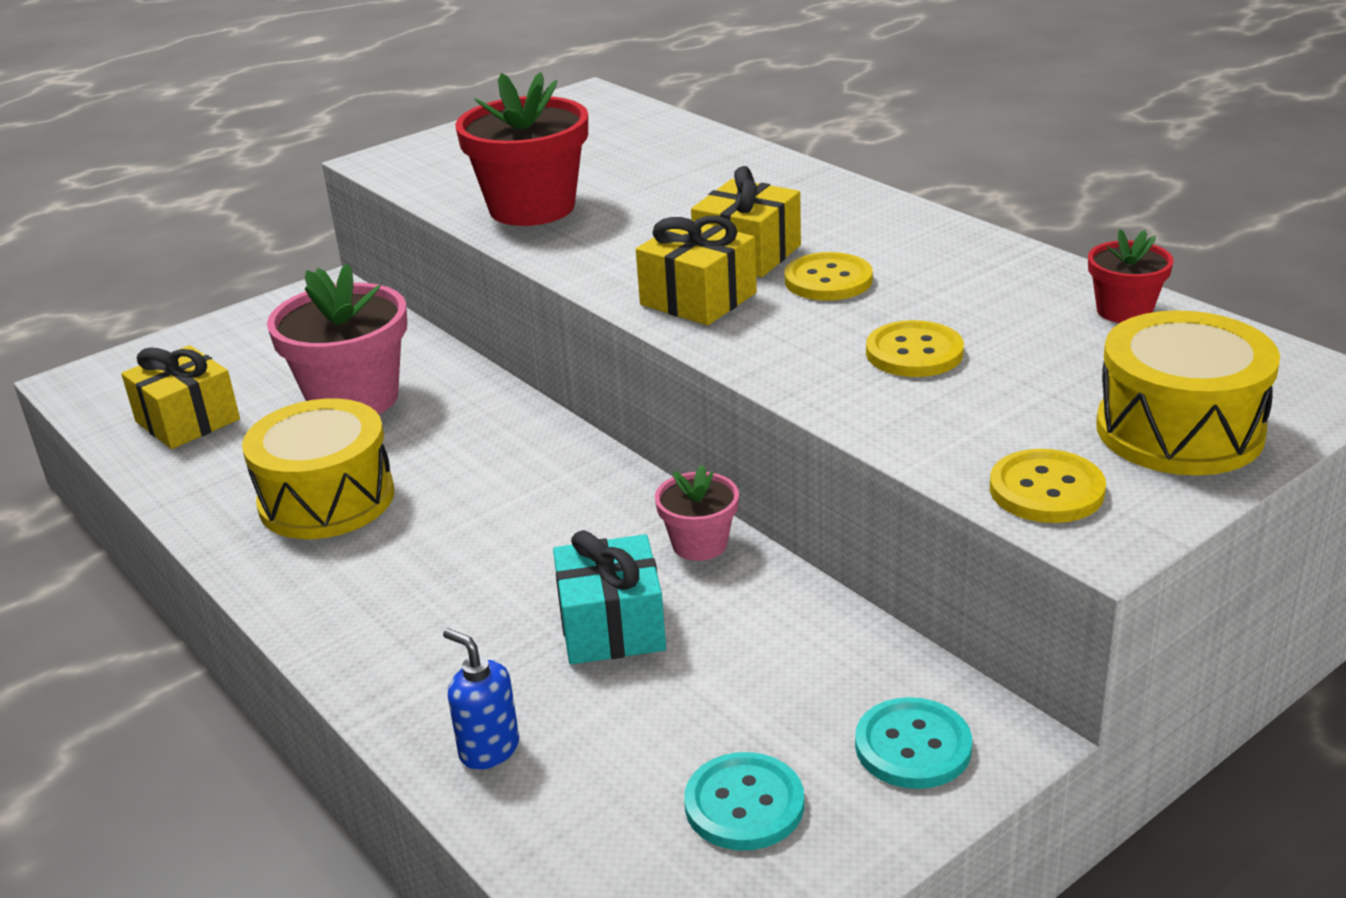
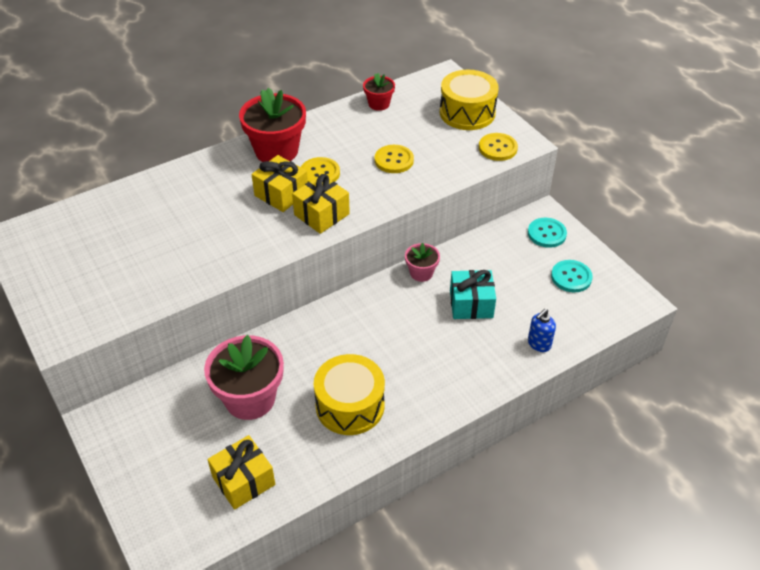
camera: 85 degrees left, 15 degrees up
red flower pot [455,72,588,226] -> red flower pot moved to [239,88,306,162]

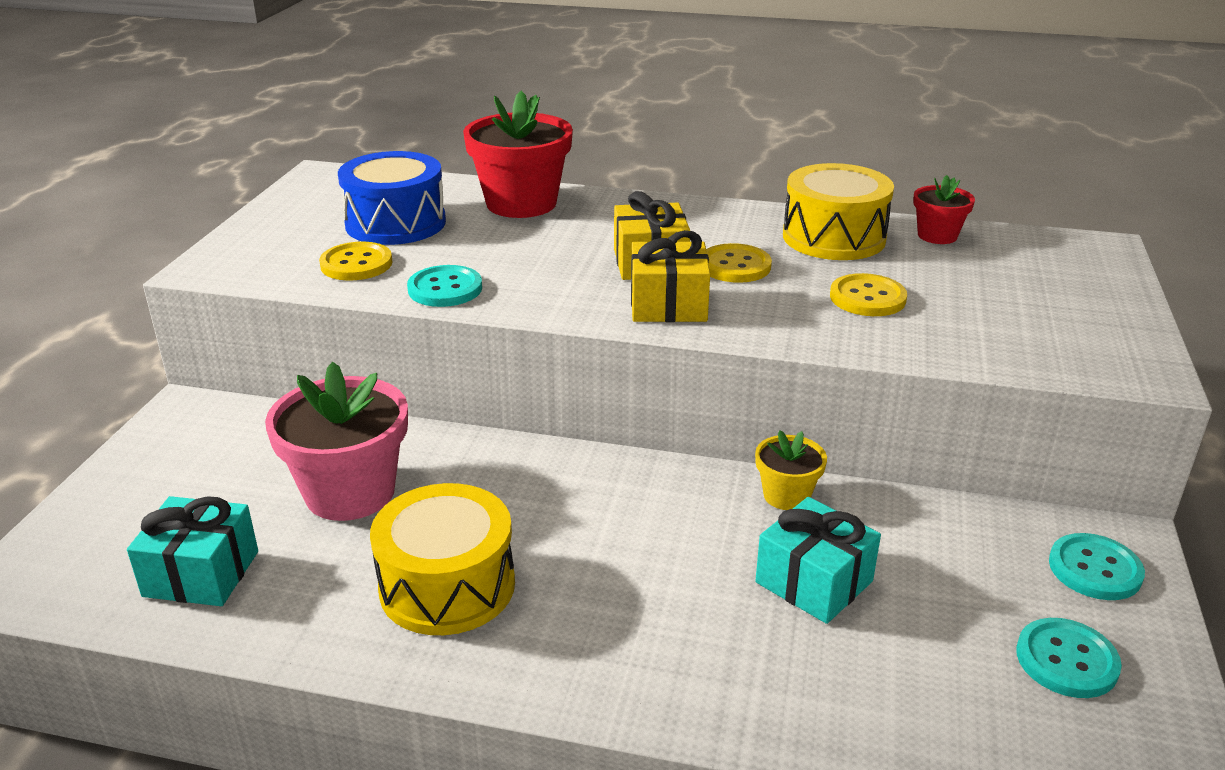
camera: 45 degrees right, 15 degrees down
yellow gift [207,435,275,510] -> turquoise gift [127,496,258,606]
red flower pot [239,88,306,162] -> red flower pot moved to [463,91,573,218]
pink flower pot [405,243,440,282] -> yellow flower pot [755,431,827,510]
yellow drum [440,70,499,130] -> yellow drum moved to [783,163,894,260]
yellow button [479,133,518,161] -> yellow button moved to [319,242,393,281]
blue soap dispenser [528,309,556,352] -> none
none -> blue drum [338,151,446,245]
none -> turquoise button [407,265,482,307]

